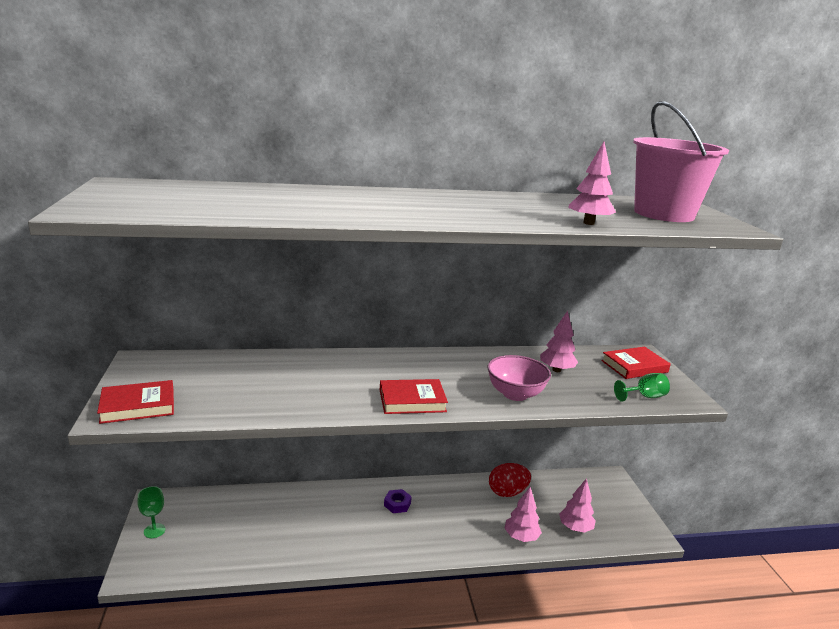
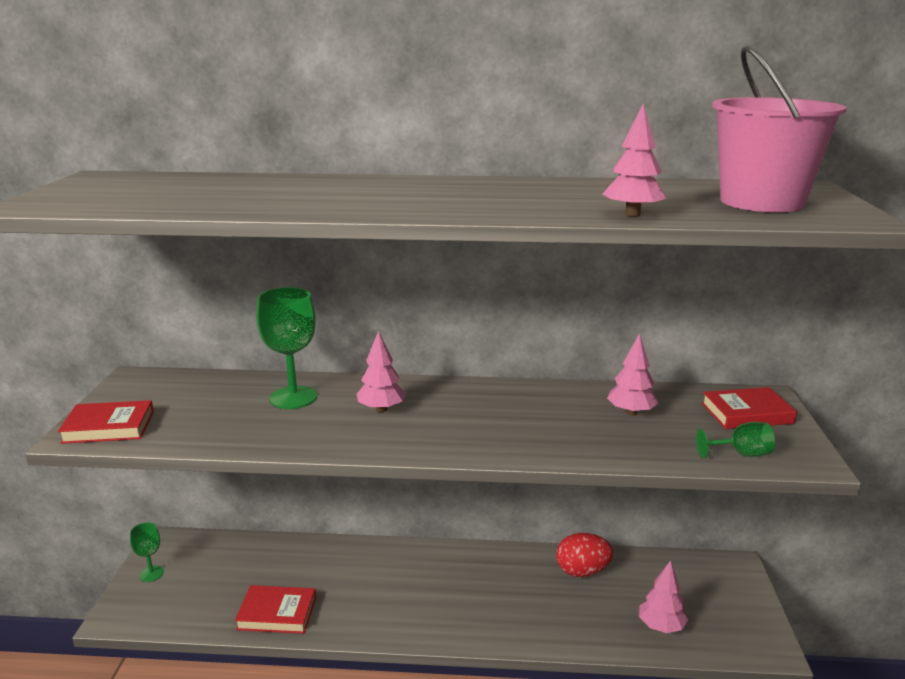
camera: 15 degrees right, 0 degrees up
red book [380,379,448,414] -> red book moved to [235,585,316,634]
purple nut [384,489,412,513] -> none
pink bowl [487,355,551,401] -> none
pink tree [504,487,542,542] -> pink tree moved to [357,331,406,412]
none -> green goblet [256,287,317,409]

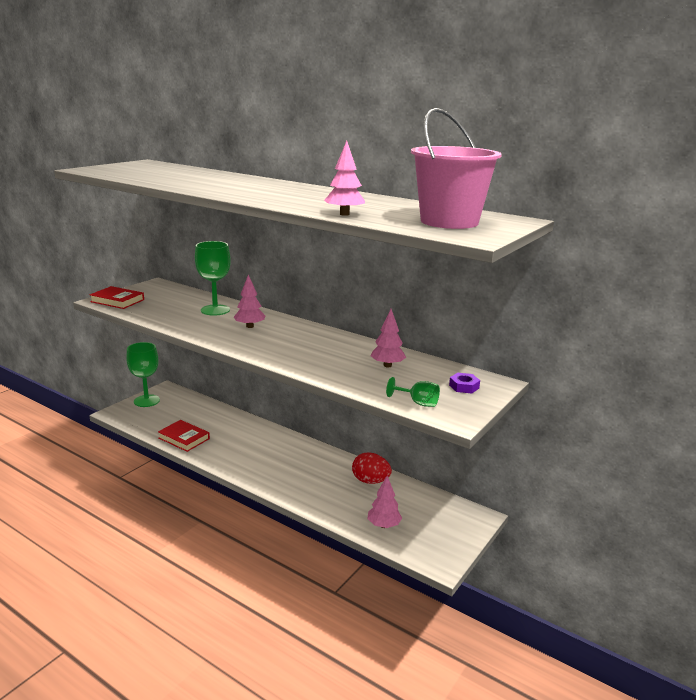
camera: 30 degrees right, 0 degrees up
green goblet [130,522,164,582] -> green goblet [126,342,160,407], size x1.85
red book [701,387,797,429] -> purple nut [449,373,480,394]

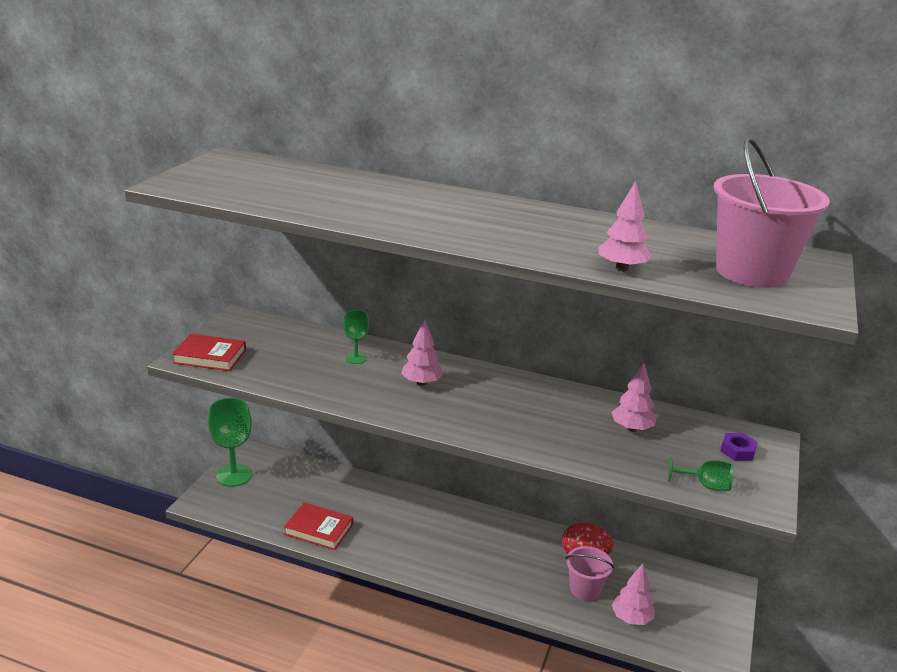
camera: 15 degrees left, 5 degrees up
green goblet [195,241,231,315] -> green goblet [343,310,369,364], size x0.54
none -> pink bucket [566,546,614,601]

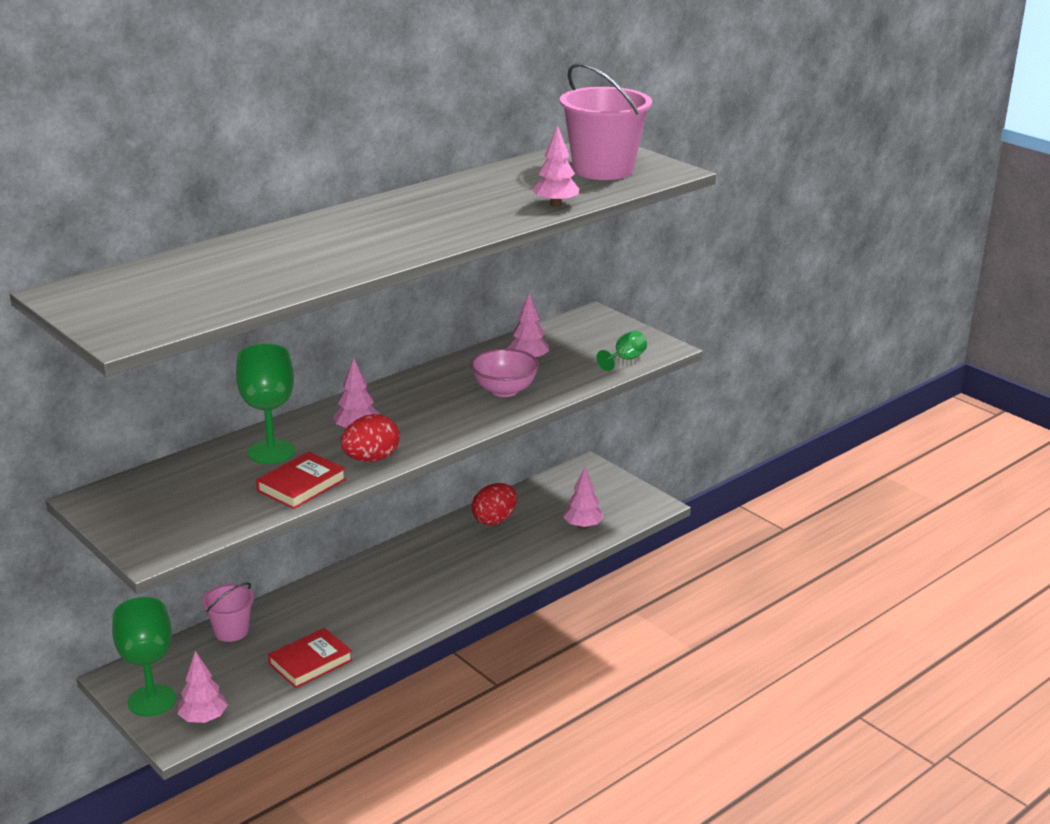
camera: 60 degrees left, 0 degrees up
red book [172,334,246,371] -> red book moved to [256,452,346,509]
green goblet [343,310,369,364] -> green goblet [236,344,295,464], size x1.85
pink bucket [566,546,614,601] -> pink bucket moved to [202,582,254,642]
purple nut [721,433,758,461] -> none
none -> pink tree [177,651,228,723]
none -> red egg [341,414,400,462]
none -> pink bowl [471,349,539,397]

